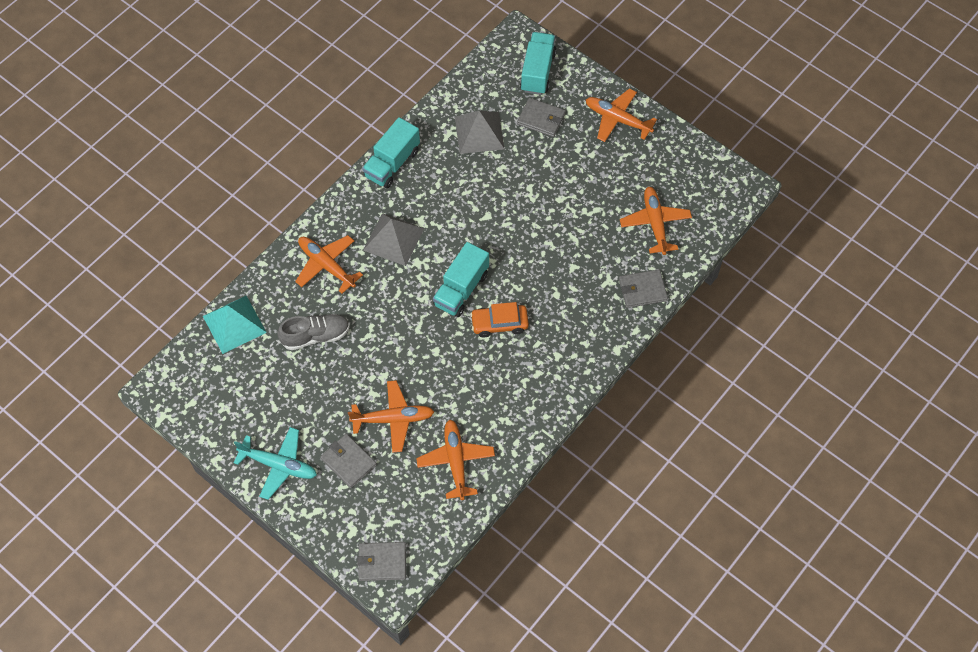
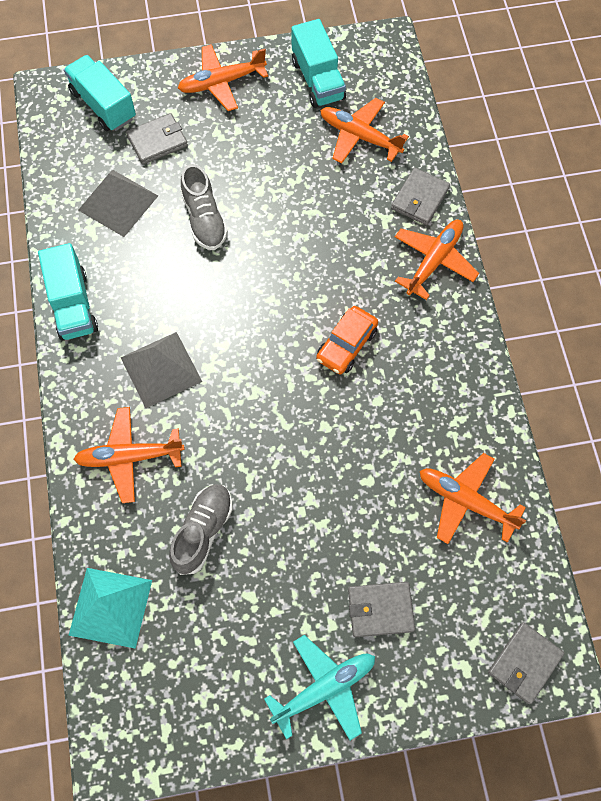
camera: 50 degrees left, 5 degrees up
orange plane [348,380,434,453] -> orange plane moved to [395,220,479,300]
turquoise truck [433,242,489,317] -> turquoise truck moved to [291,19,346,108]
none -> grey shoe [181,164,228,250]

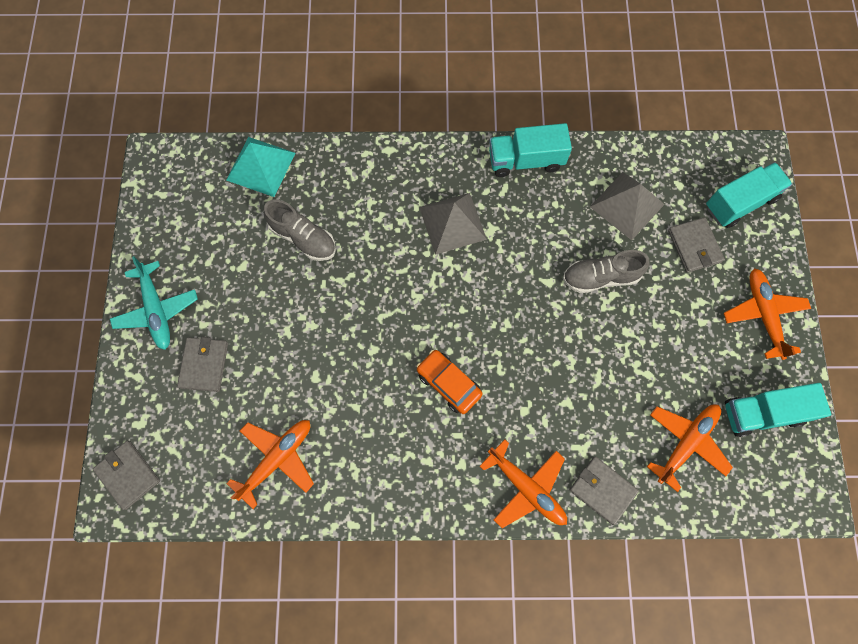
camera: 100 degrees right, 5 degrees up
orange plane [73,407,185,503] -> none

